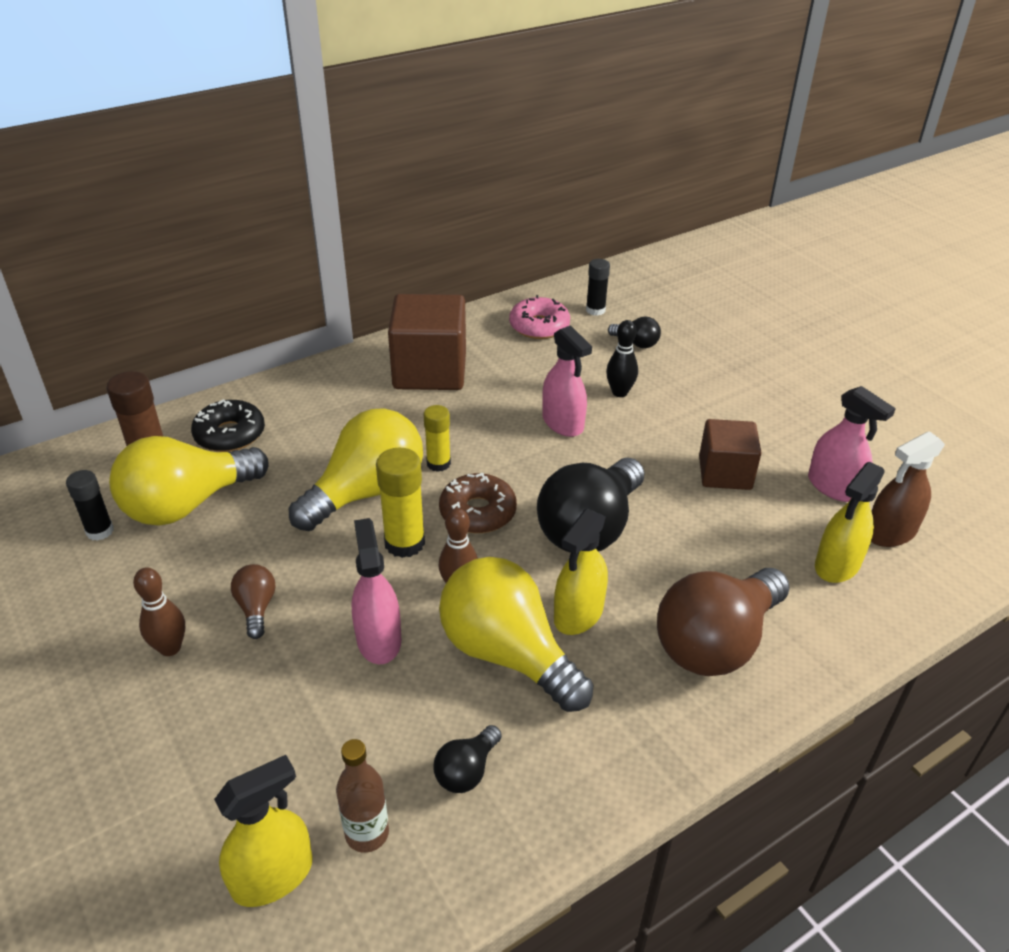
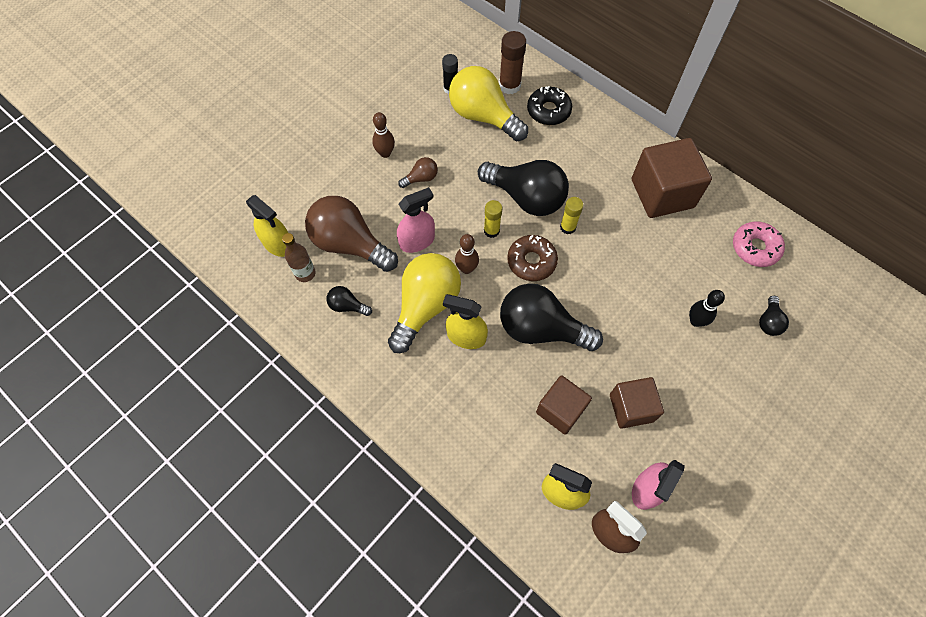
camera: 75 degrees right, 25 degrees up
yellow light bulb [289,409,423,531] -> black light bulb [478,160,569,216]
yellow glue stick [376,448,425,558] -> yellow glue stick [484,200,502,238], size x0.66
pink spray bottle [542,325,592,437] -> none
black glue stick [586,259,610,316] -> none
brown light bulb [657,568,790,676] -> brown light bulb moved to [305,196,398,272]
none -> brown cube [536,376,592,435]

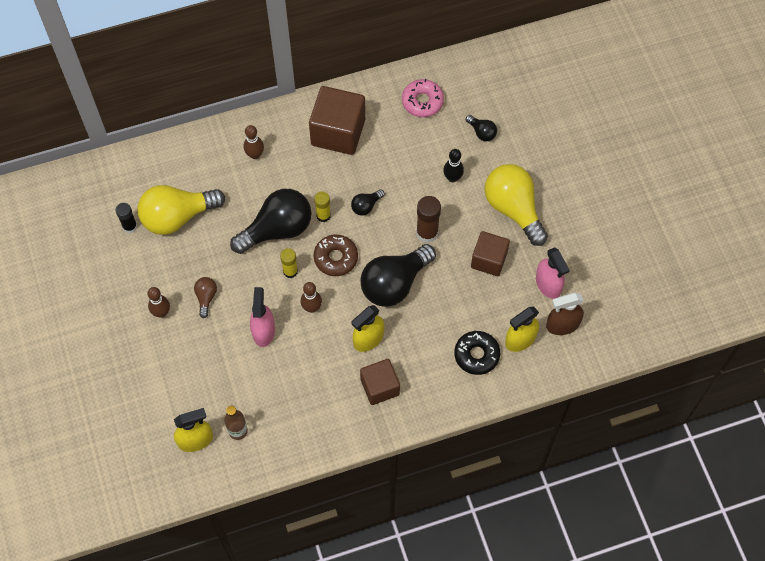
camera: 60 degrees left, 0 degrees up
brown light bulb [305,196,398,272] -> none
black light bulb [327,286,372,316] -> black light bulb moved to [351,189,385,216]
yellow light bulb [388,253,461,353] -> yellow light bulb moved to [485,164,548,246]
brown glue stick [499,31,526,94] -> brown glue stick moved to [416,196,441,243]
black donut [527,86,572,125] -> black donut moved to [454,331,500,375]
brown cube [536,376,592,435] -> brown cube moved to [360,359,400,405]
none -> brown bowling pin [244,125,264,159]

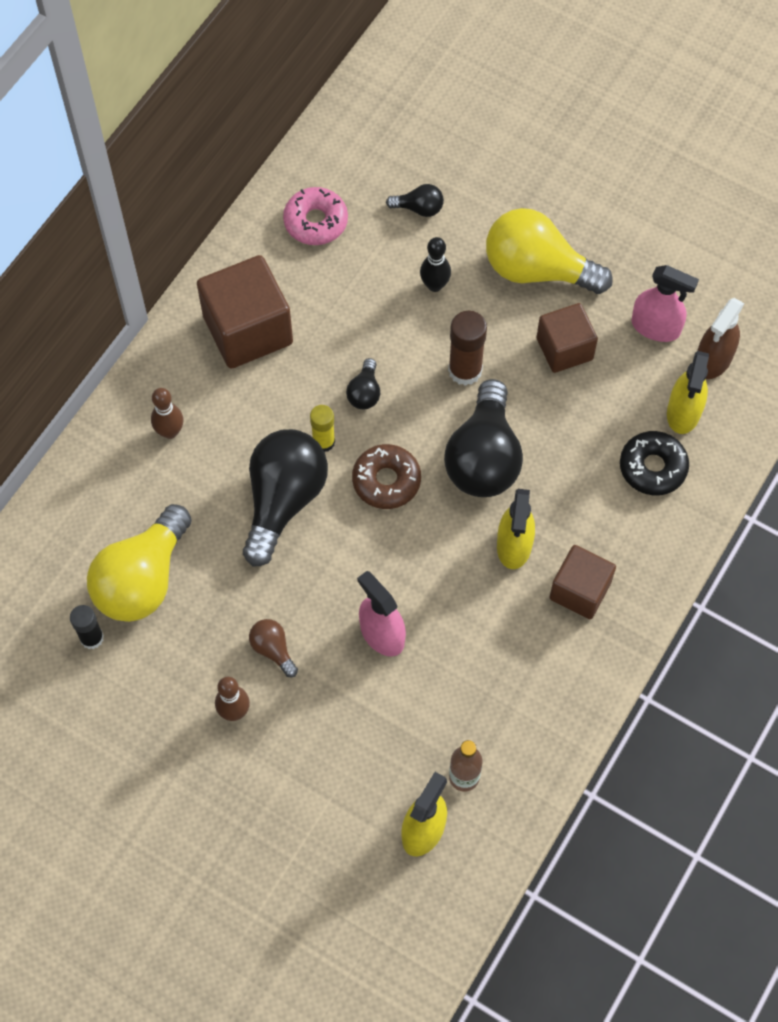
camera: 40 degrees left, 0 degrees up
yellow glue stick [280,248,298,278] -> none
brown bowling pin [301,282,322,313] -> none

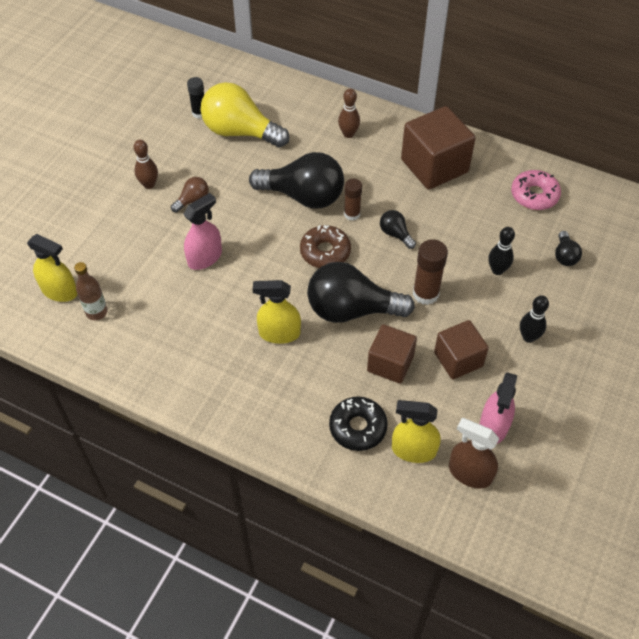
camera: 85 degrees right, 10 degrees down
yellow glue stick [310,405,335,452] -> brown glue stick [344,179,362,221]
black light bulb [346,358,380,409] -> black light bulb turned 45 degrees clockwise [380,210,416,249]
yellow light bulb [486,208,613,294] -> black bowling pin [520,295,549,343]
brown cube [549,545,616,619] -> brown cube moved to [367,324,417,384]

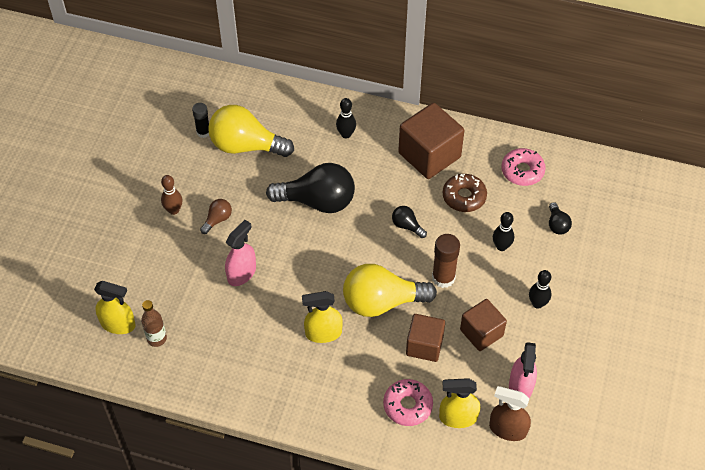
camera: 10 degrees left, 0 degrees up
brown donut [300,225,351,268] -> brown donut moved to [443,174,487,212]
black light bulb [307,262,415,323] -> yellow light bulb [343,264,437,317]
black donut [329,397,388,451] -> pink donut [383,379,433,426]
brown bowling pin [338,88,360,138] -> black bowling pin [336,98,356,139]
brown glue stick [344,179,362,221] -> none

